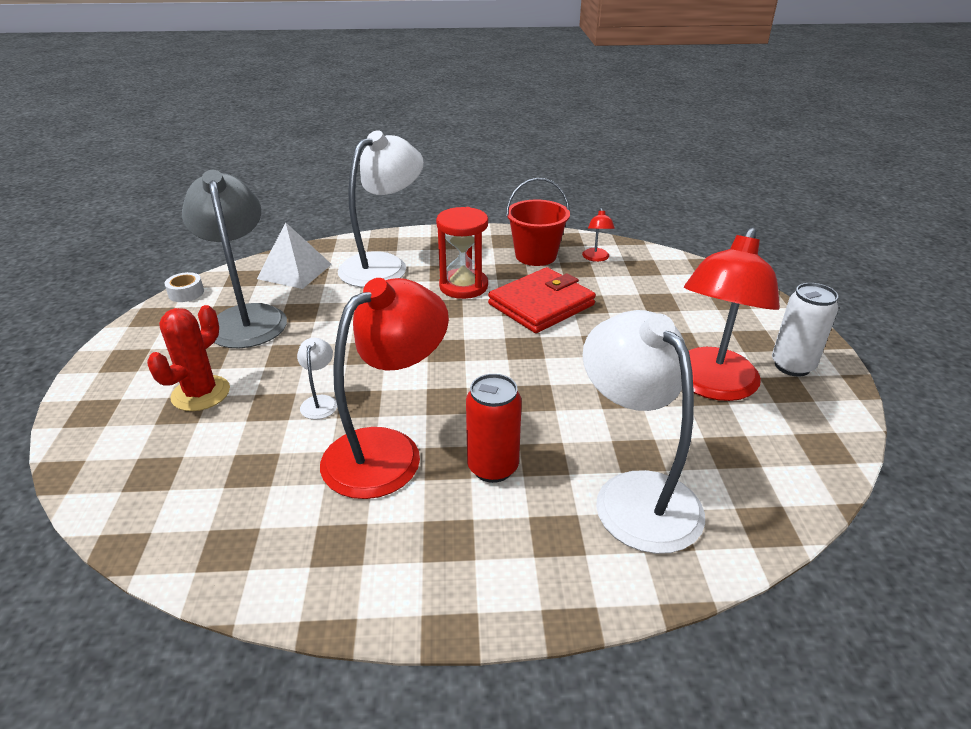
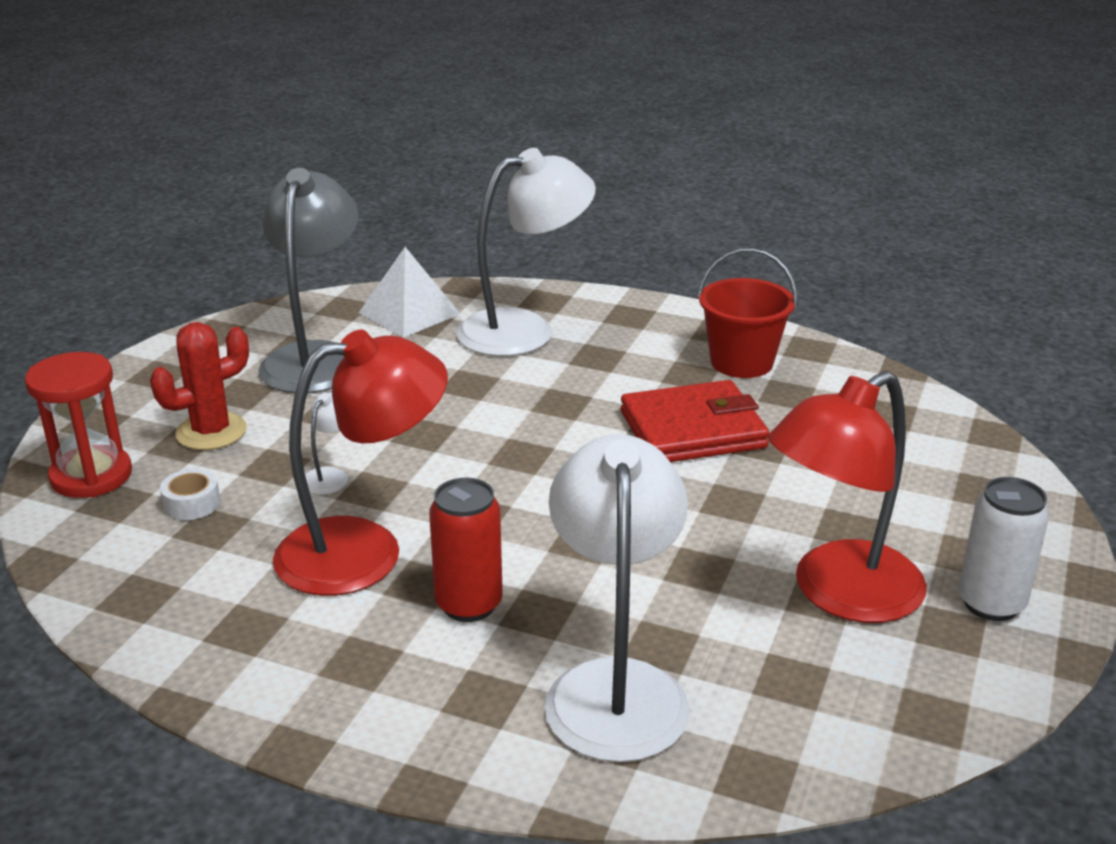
camera: 25 degrees right, 5 degrees down
white tape [165,272,204,302] -> white tape moved to [160,469,221,520]
red hourglass [436,207,488,299] -> red hourglass moved to [25,352,132,498]
red lamp [582,208,615,262] -> none

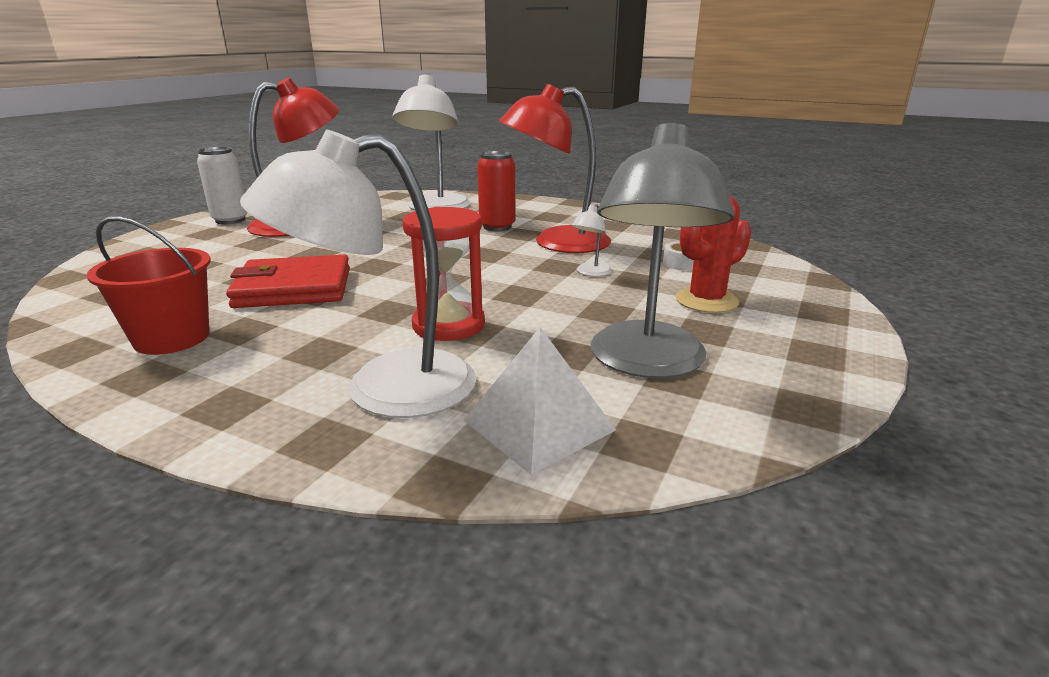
camera: 175 degrees left, 5 degrees down
red hourglass [25,352,132,498] -> red hourglass moved to [403,207,485,341]

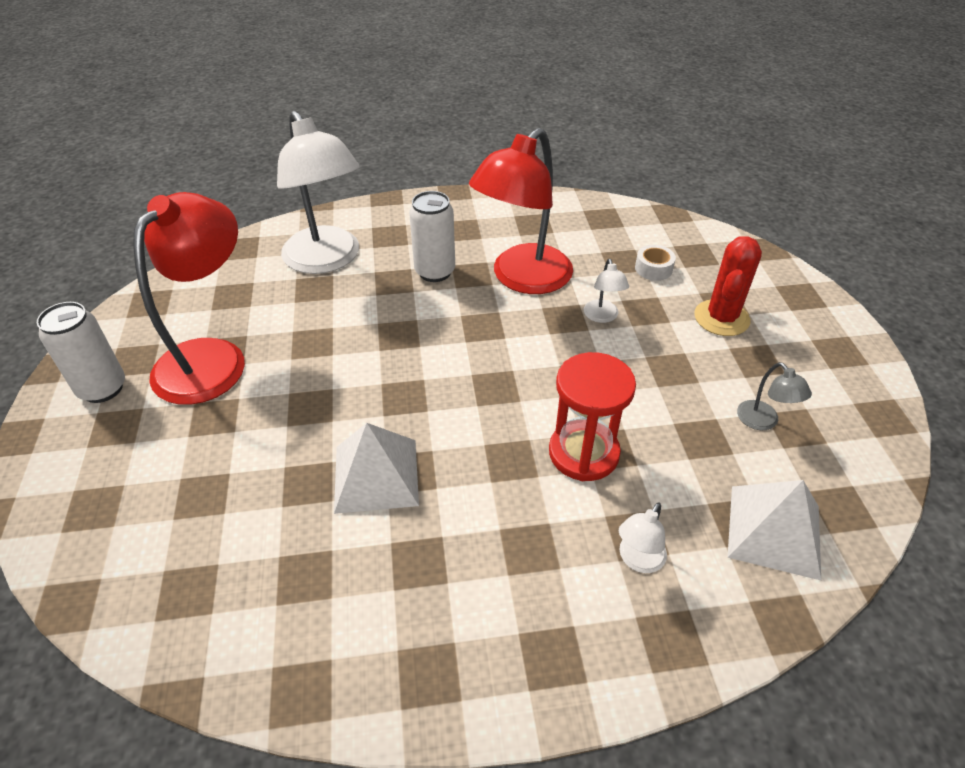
camera: 35 degrees left, 20 degrees up
red bucket [87,216,211,355] -> none
red wallet [226,255,350,308] -> white pyramid [334,423,419,514]
white lamp [240,129,476,418] -> white lamp [619,502,667,573], size x0.41
red can [477,151,516,231] -> white can [409,191,455,282]
grey lamp [591,123,734,378] -> grey lamp [737,362,812,430], size x0.41

